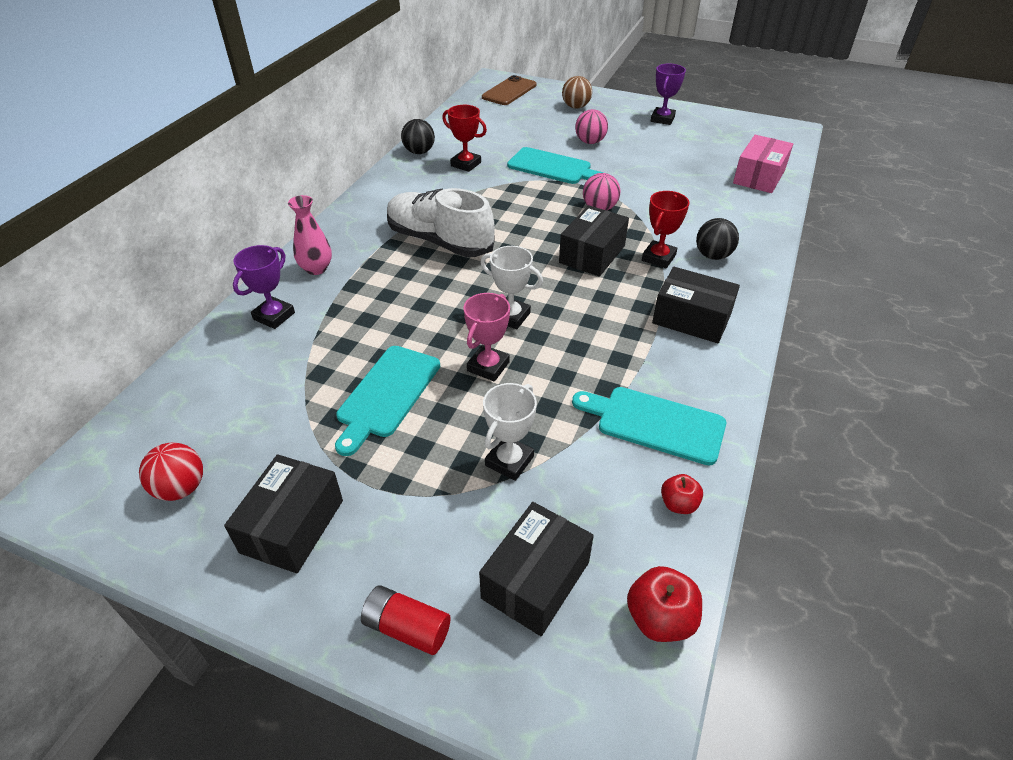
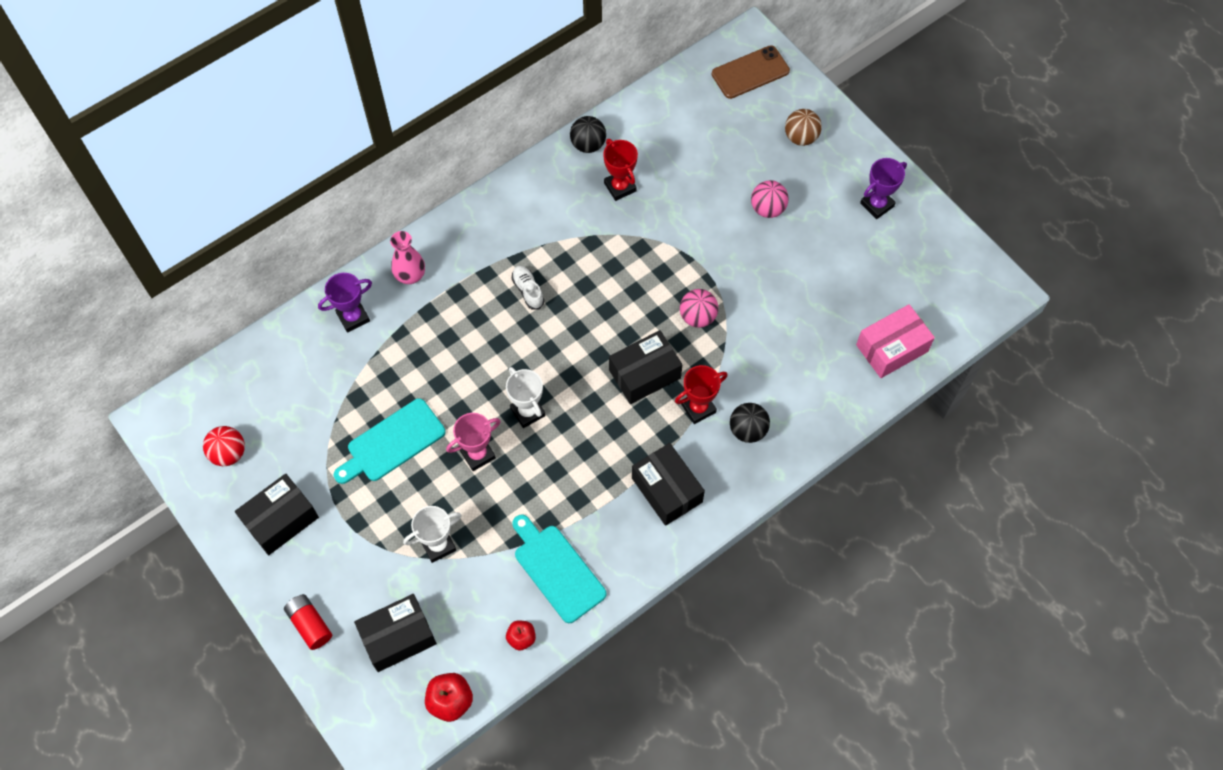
camera: 30 degrees right, 20 degrees up
white shoe [387,188,495,257] -> white shoe [512,265,544,309], size x0.43
turquoise cutting board [507,147,603,184] -> none

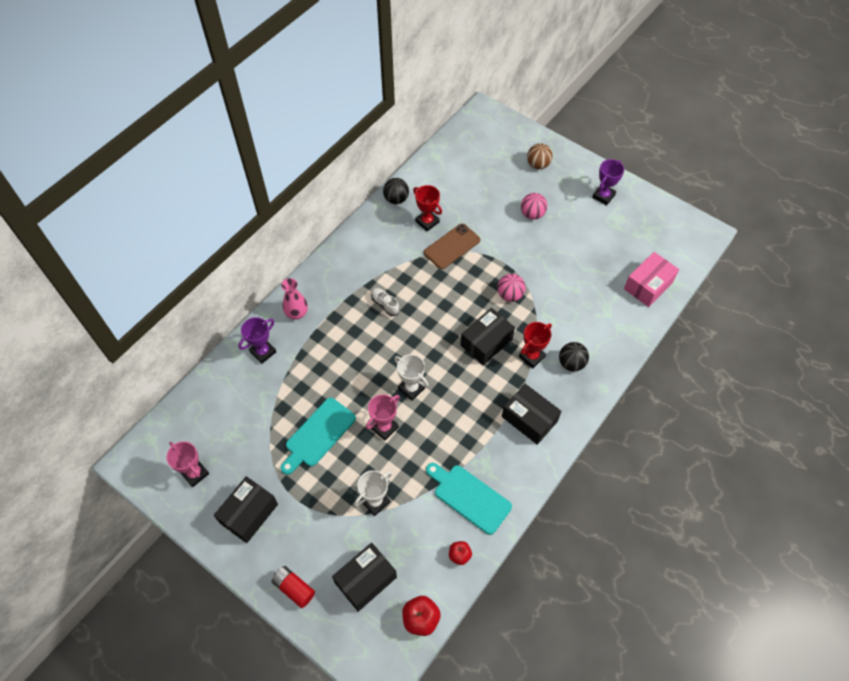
camera: 15 degrees left, 5 degrees down
red ball [203,426,245,466] -> pink trophy [167,441,209,487]
brown phone [712,45,790,99] -> brown phone moved to [424,224,480,269]

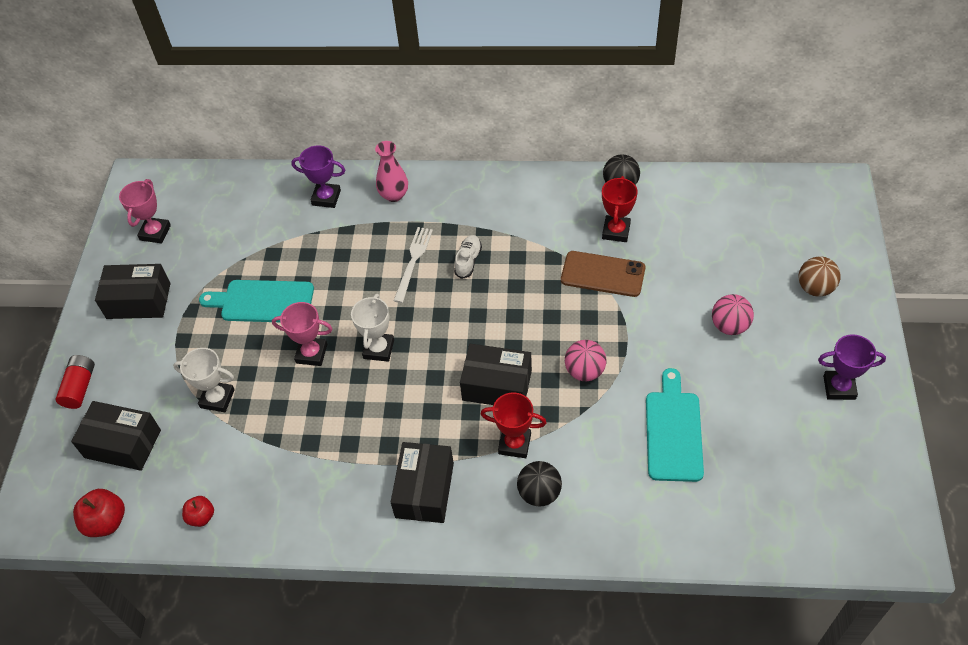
camera: 60 degrees right, 5 degrees down
turquoise cutting board [426,463,512,535] -> turquoise cutting board moved to [646,368,704,482]
pink box [624,252,679,307] -> none
none -> white fork [394,227,433,303]

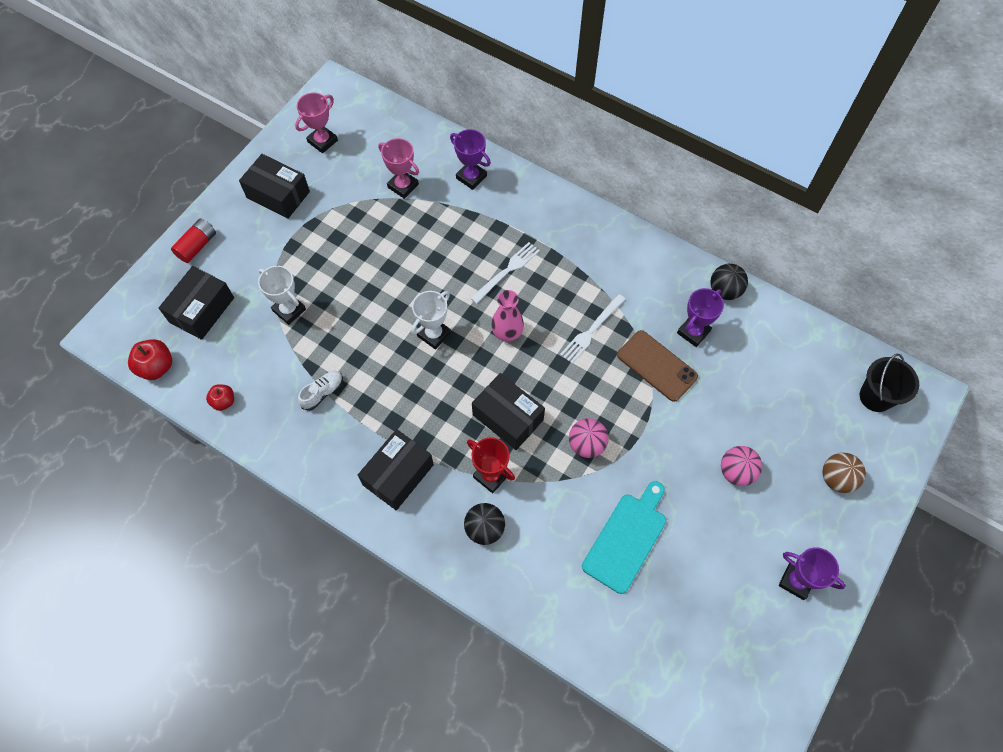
camera: 25 degrees right, 10 degrees up
black box [71,401,161,471] -> black box turned 75 degrees clockwise [159,266,234,340]
turquoise cutting board [199,280,314,322] -> none
pink trophy [272,302,333,366] -> pink trophy moved to [378,138,419,199]
pink vase [375,141,408,202] -> pink vase moved to [491,290,524,341]
white shoe [454,235,482,279] -> white shoe moved to [298,371,343,411]
red trophy [602,176,637,242] -> purple trophy [677,288,724,347]
none -> white fork [560,294,625,364]
none -> black bucket [860,354,919,412]

